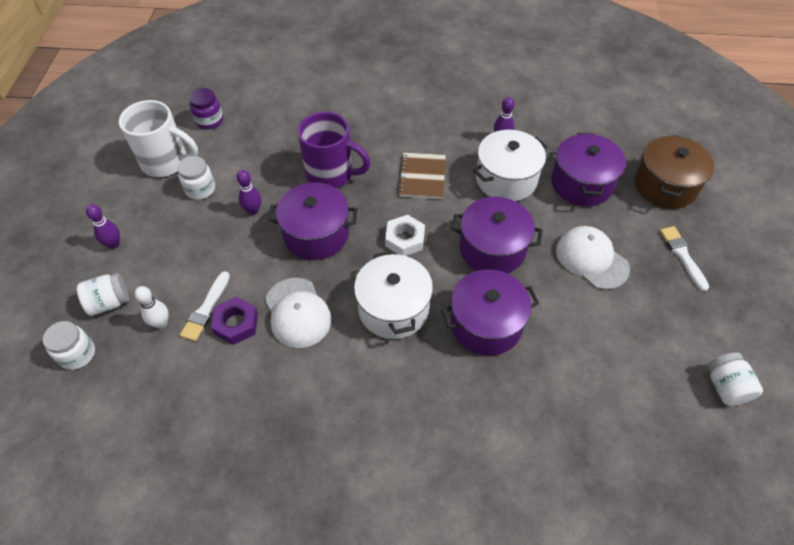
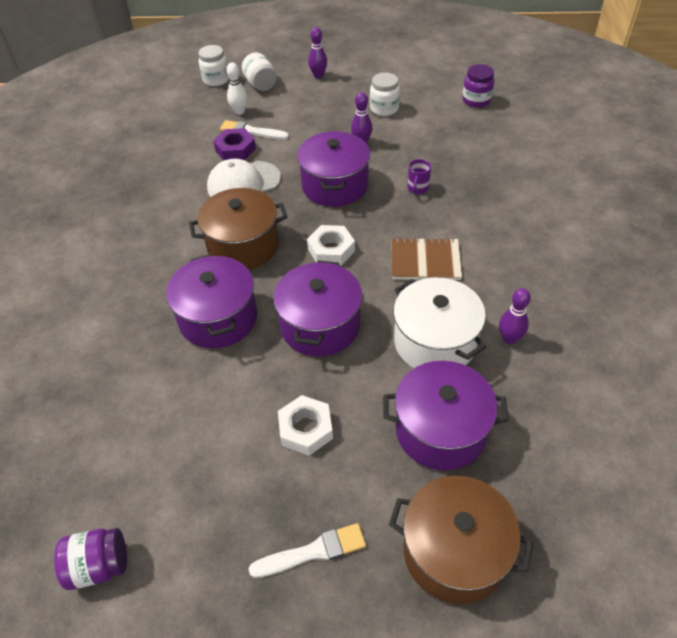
camera: 90 degrees right, 5 degrees down
white mug [119,100,198,177] -> none
purple mug [297,112,371,188] -> purple mug [408,159,431,194], size x0.42
white pot [354,251,433,339] -> brown pot [189,188,287,270]
white cap [556,226,630,290] -> white nut [278,395,333,456]
white jar [707,352,763,406] -> purple jar [54,528,127,590]

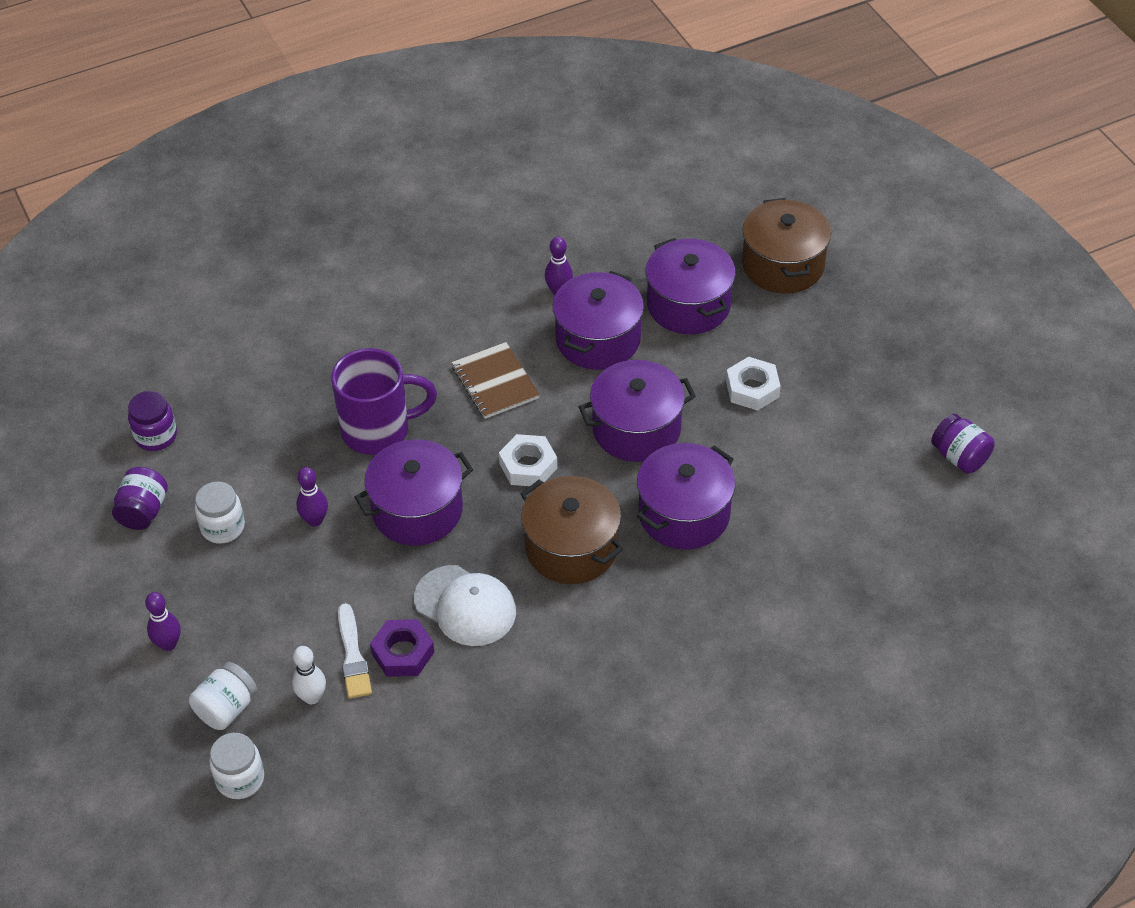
camera: 120 degrees left, 0 degrees up
white brush [249,523,366,578] -> none
white pot [393,278,486,368] -> purple pot [553,271,644,370]
purple mug [408,159,431,194] -> purple mug [331,348,437,455], size x2.40
none -> purple jar [112,467,168,530]

